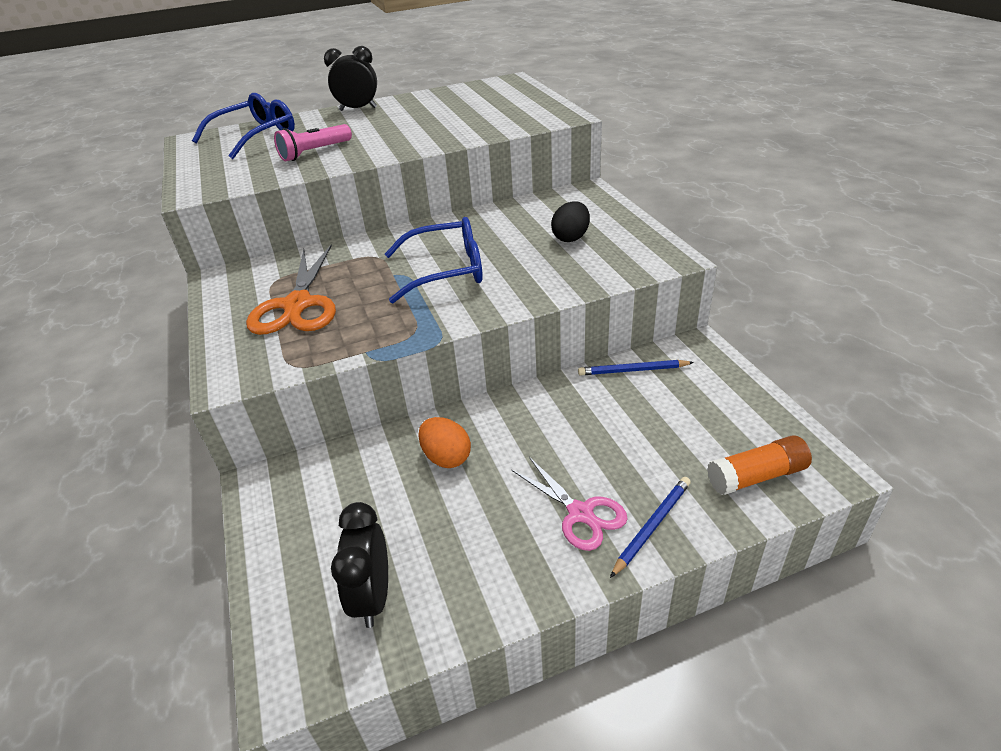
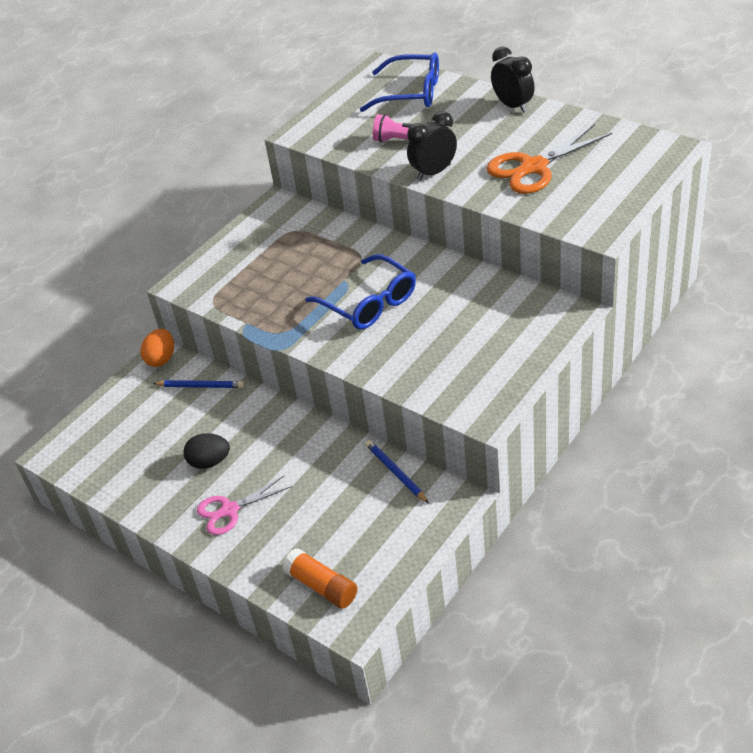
camera: 60 degrees right, 5 degrees up
orange scissors [246,245,336,335] -> orange scissors moved to [486,124,612,194]
black clock [331,502,388,628] -> black clock moved to [407,111,457,181]
orange egg [418,417,471,468] -> orange egg moved to [141,329,174,367]
pink scissors [512,457,628,551] -> pink scissors turned 45 degrees clockwise [197,476,292,535]
black egg [551,201,590,242] -> black egg moved to [183,433,230,469]
blue pencil [610,477,691,578] -> blue pencil moved to [153,380,244,388]

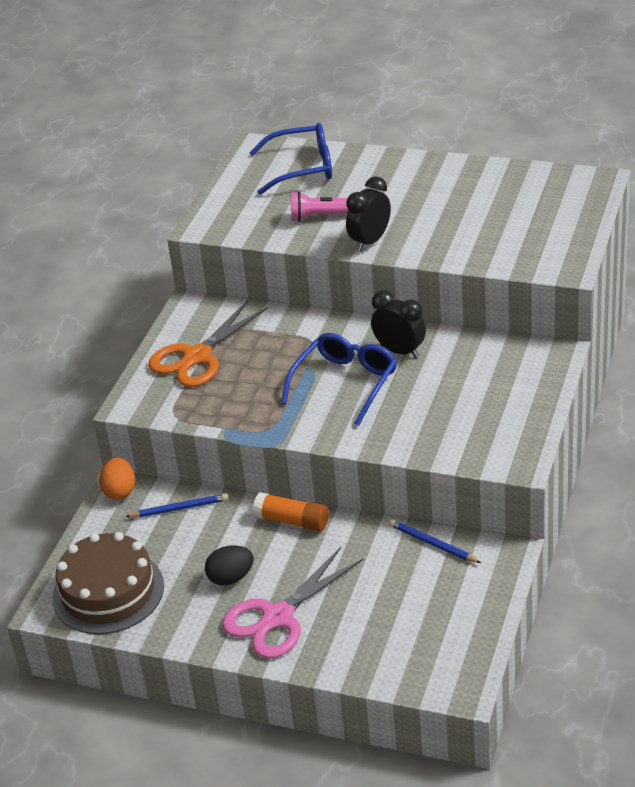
camera: 20 degrees left, 5 degrees down
pink scissors [197,476,292,535] -> pink scissors [222,547,363,659], size x1.57
orange glue stick [282,548,357,609] -> orange glue stick moved to [253,492,329,531]
blue glasses [305,254,416,329] -> blue glasses turned 90 degrees counterclockwise [281,333,397,426]
orange scissors [486,124,612,194] -> orange scissors moved to [148,300,268,387]
black clock [491,46,535,113] -> black clock moved to [371,290,426,358]
none -> brown cake [52,532,164,634]

